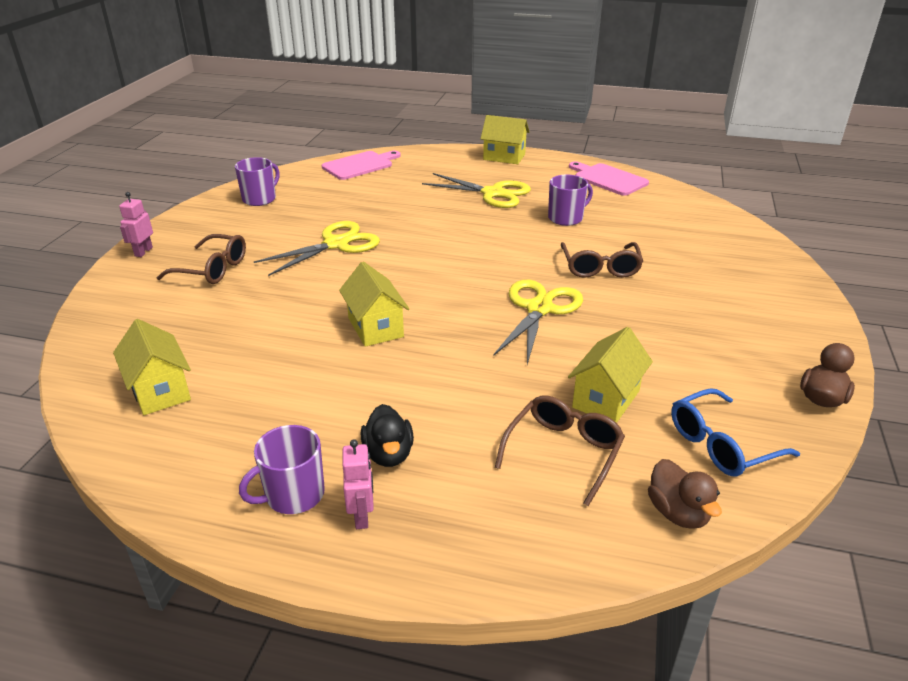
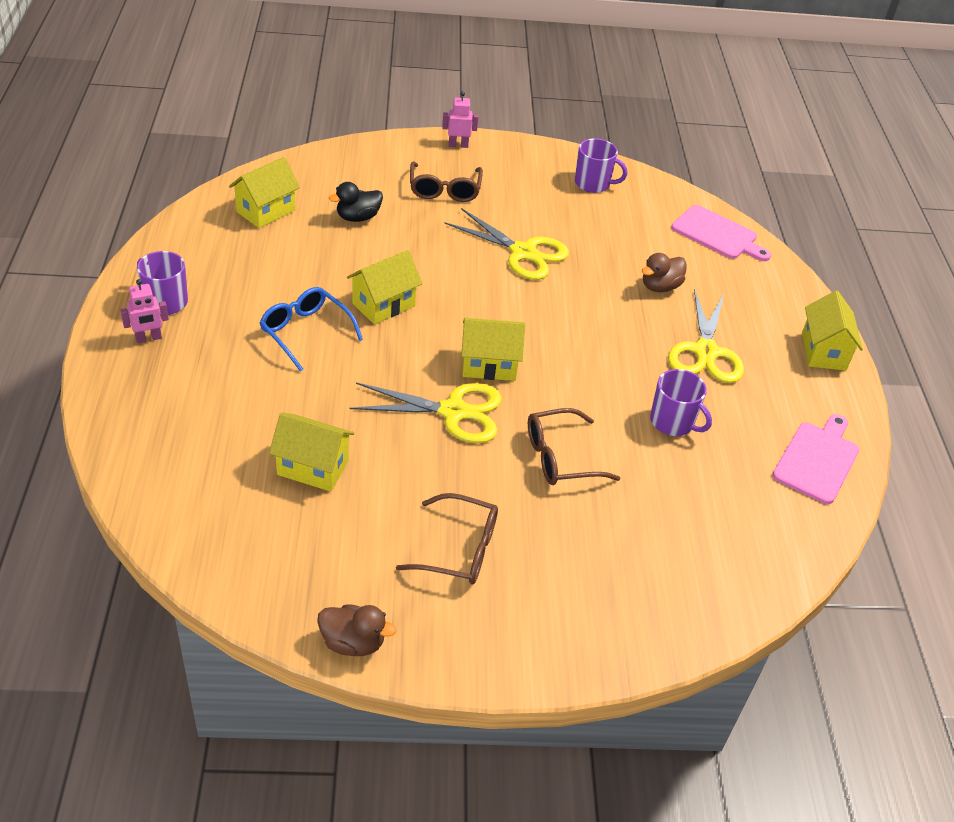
camera: 70 degrees right, 10 degrees up
black duck [361,404,414,467] -> black duck moved to [329,182,383,222]
brown glasses [495,396,625,506] -> brown glasses moved to [396,493,498,584]
brown duck [648,459,722,529] -> brown duck moved to [642,253,687,292]
blue glasses [671,388,800,476] -> blue glasses moved to [260,287,363,372]
none -> yellow house [461,318,525,381]

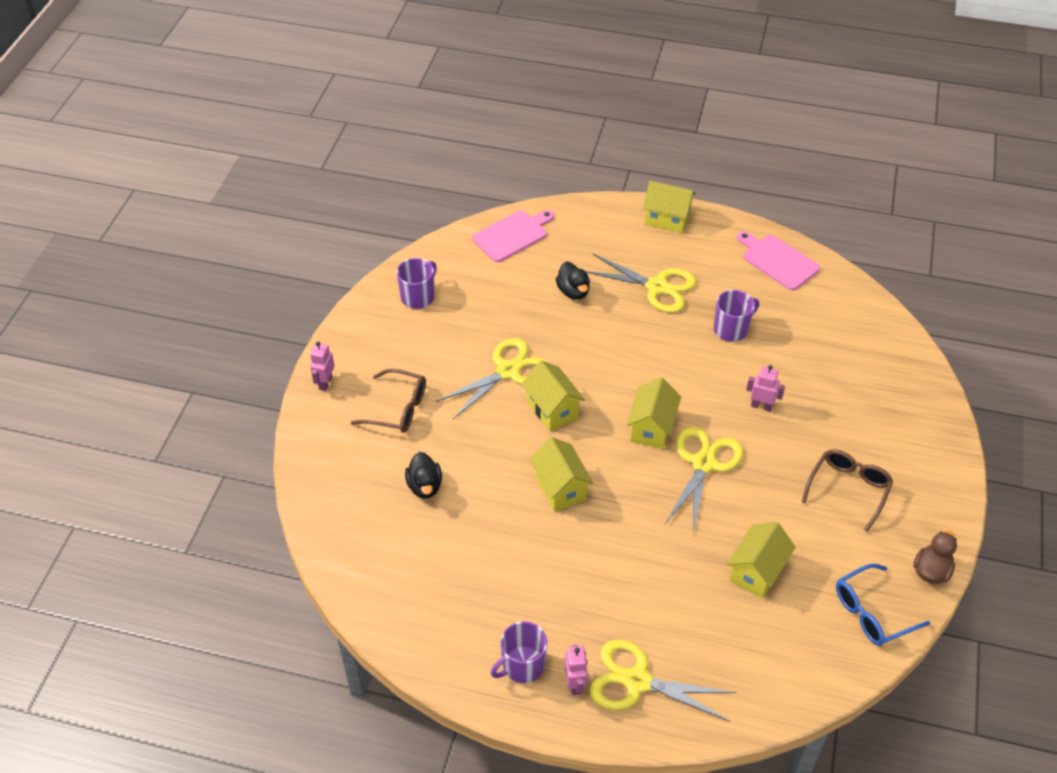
camera: 70 degrees left, 5 degrees up
yellow house [229,157,300,228] -> yellow house moved to [522,361,585,431]
blue glasses [260,287,363,372] -> blue glasses moved to [836,564,930,646]
brown glasses [528,408,620,485] -> pink robot [746,365,785,412]
brown duck [642,253,687,292] -> black duck [556,262,590,300]
none -> yellow scissors [589,640,737,722]

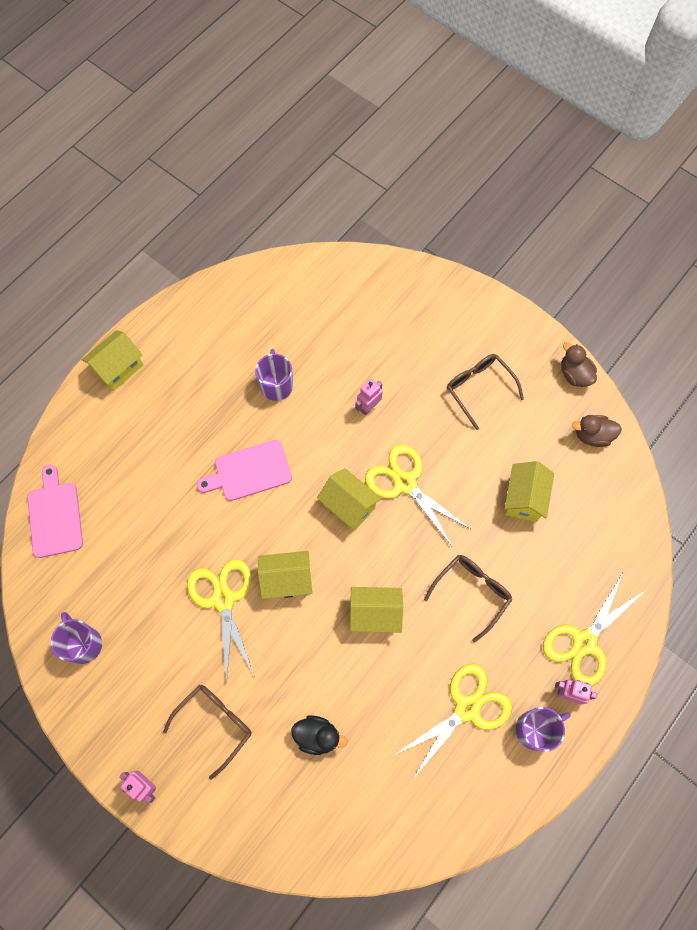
camera: 65 degrees left, 20 degrees up
purple mug [491,621,547,683] -> purple mug turned 105 degrees counterclockwise [516,707,571,752]
black duck [556,262,590,300] -> none
yellow scissors [585,254,696,313] -> yellow scissors moved to [396,664,512,779]
yellow house [727,522,796,598] -> yellow house turned 45 degrees clockwise [505,461,554,522]
pink cutting board [737,231,820,291] -> pink cutting board moved to [197,440,292,501]
blue glasses [836,564,930,646] -> brown duck [572,415,622,447]
none -> brown glasses [424,555,513,642]

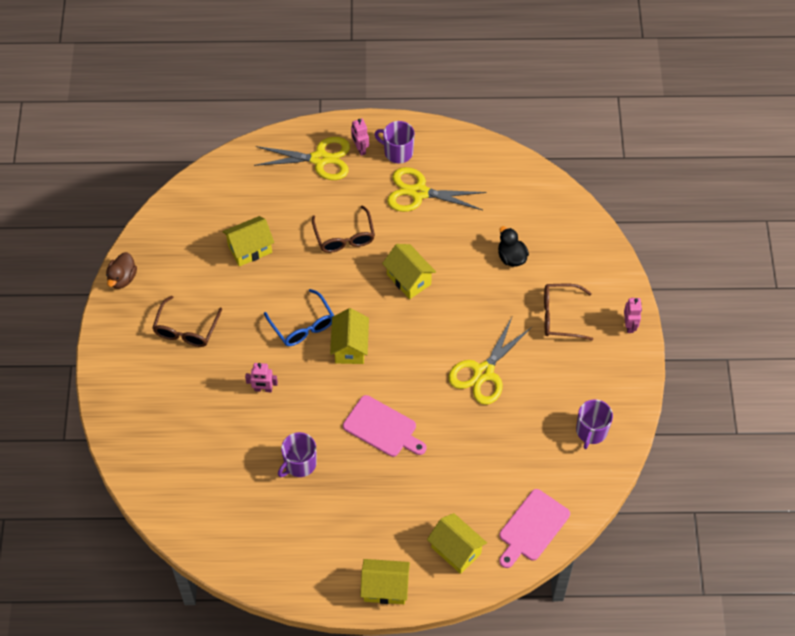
camera: 130 degrees left, 10 degrees down
yellow house [258,551,313,599] -> yellow house moved to [427,513,487,574]
yellow scissors [365,445,470,546] -> blue glasses [264,289,334,346]
brown glasses [424,555,513,642] -> brown glasses turned 105 degrees counterclockwise [312,205,375,253]
brown duck [572,415,622,447] -> none

